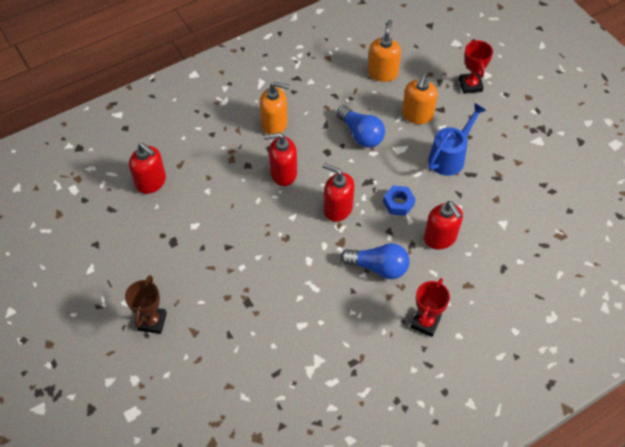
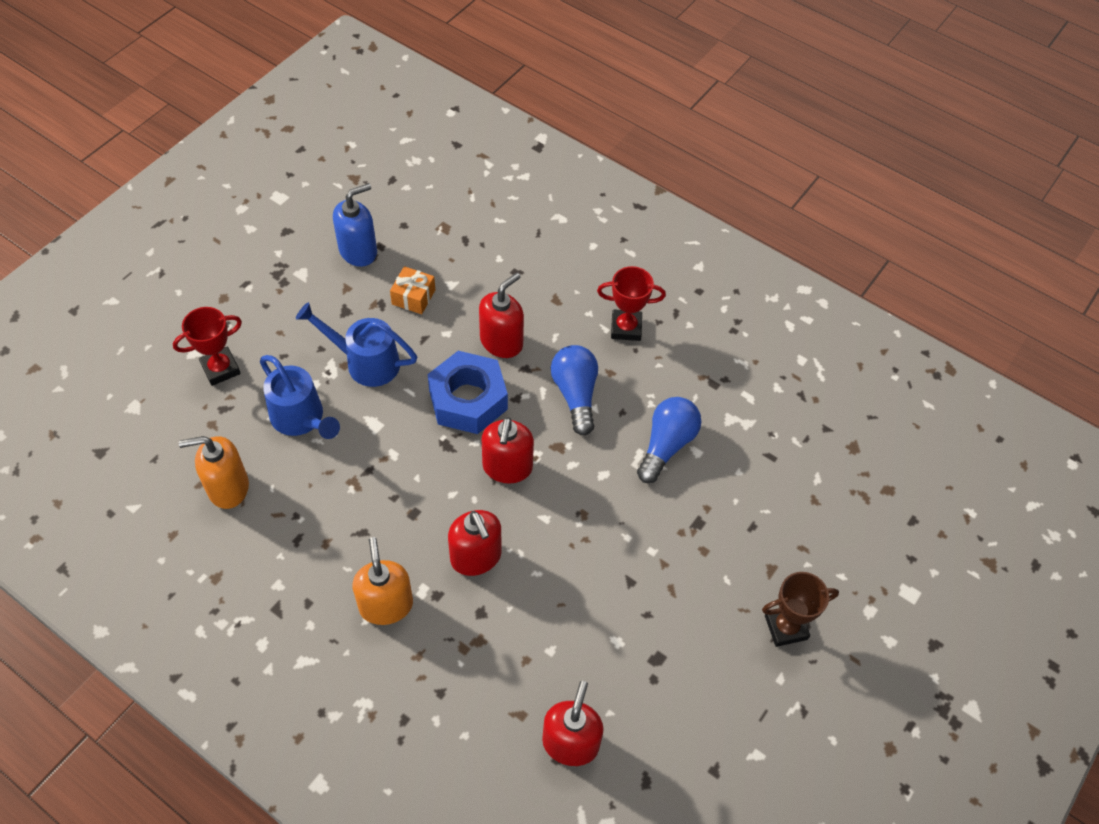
camera: 115 degrees left, 0 degrees up
blue light bulb [336,105,385,148] -> blue light bulb moved to [637,397,701,483]
blue nut [383,186,415,216] -> blue nut [427,351,508,434], size x1.85
orange soap dispenser [402,74,438,124] -> blue watering can [260,355,340,439]
none -> blue soap dispenser [333,183,377,267]
none -> orange gift [390,266,435,314]

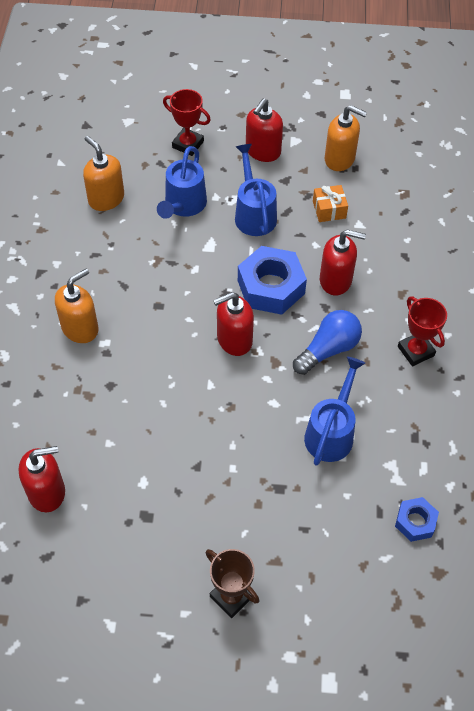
camera: 60 degrees right, 0 degrees up
blue soap dispenser [333,183,377,267] -> orange soap dispenser [325,105,367,171]
red soap dispenser [448,510,502,576] -> red soap dispenser moved to [246,98,283,162]
blue light bulb [637,397,701,483] -> blue watering can [304,357,365,466]
none -> blue nut [395,497,439,542]

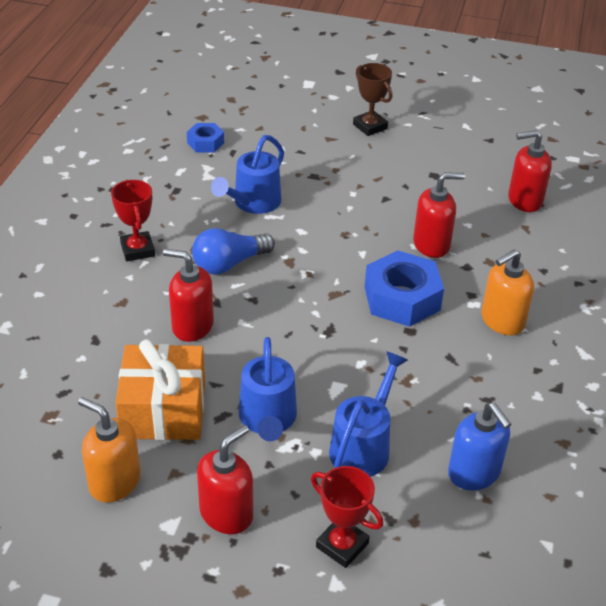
camera: 170 degrees left, 15 degrees down
orange soap dispenser [83,136,124,211] -> blue soap dispenser [448,403,511,490]
red soap dispenser [213,292,254,356] -> red soap dispenser moved to [413,173,465,258]
blue nut [238,246,307,315] -> blue nut moved to [365,250,444,327]
orange gift [313,185,348,222] -> orange gift [115,339,205,440], size x1.99

